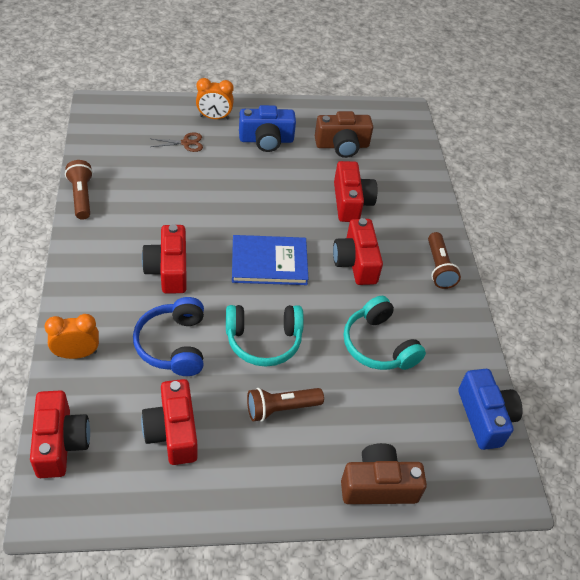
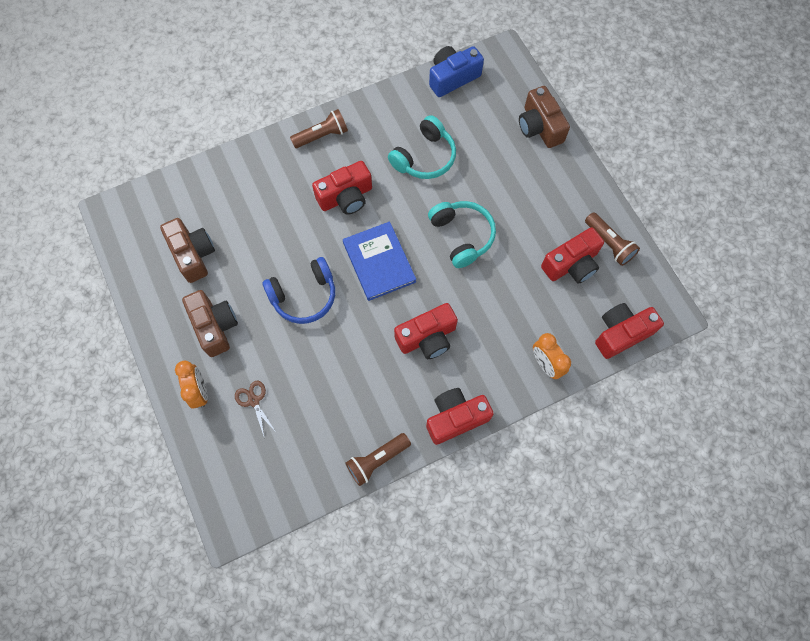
camera: 105 degrees left, 20 degrees up
blue headphones [133,297,204,376] -> blue headphones moved to [262,257,335,324]
blue camera [239,105,296,152] -> brown camera [182,290,238,357]
brown flashlight [247,388,324,422] -> brown flashlight moved to [585,212,640,266]
red camera [334,161,377,222] -> red camera moved to [426,388,494,445]

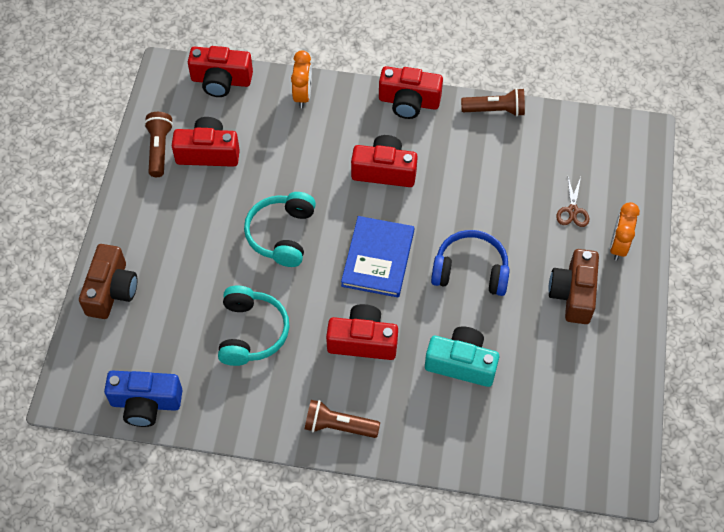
camera: 145 degrees left, 10 degrees down
brown camera [160,218,215,283] -> none
turquoise headphones [388,115,456,179] -> turquoise headphones turned 105 degrees clockwise [218,286,290,366]
none -> turquoise camera [425,326,499,387]

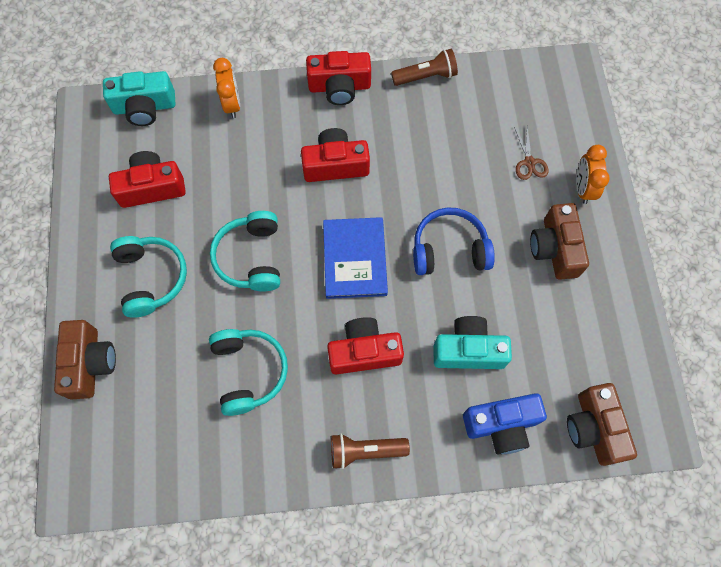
camera: 15 degrees left, 10 degrees up
blue camera [104,370,183,427] -> blue camera moved to [463,393,547,454]
brown flashlight [144,112,173,177] -> none
red camera [188,46,253,97] -> turquoise camera [103,71,175,126]
none -> turquoise headphones [110,236,187,318]
none -> brown camera [567,383,637,466]

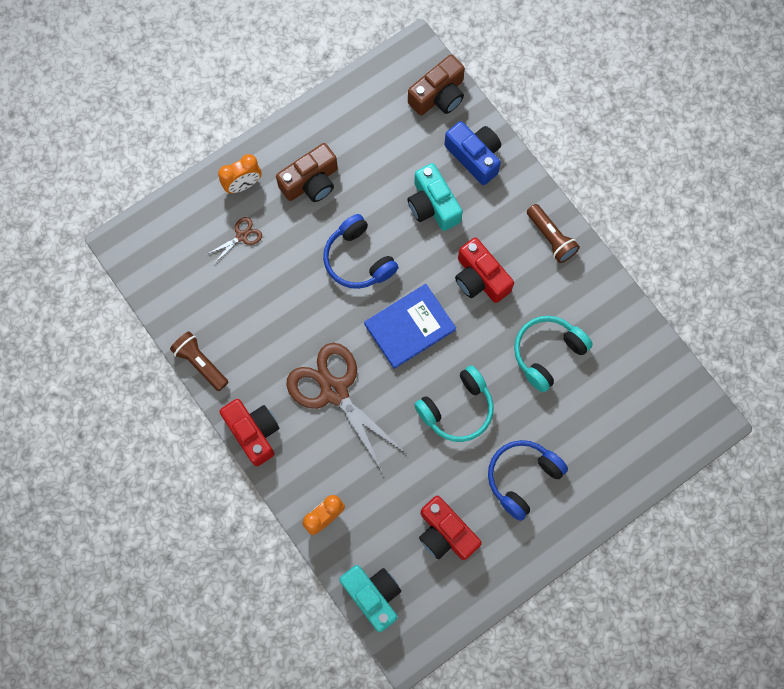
camera: 120 degrees left, 5 degrees up
brown camera [54,320,116,399] -> none
turquoise headphones [110,236,187,318] -> blue headphones [488,440,568,521]
red camera [301,128,370,182] -> brown scissors [287,343,405,472]

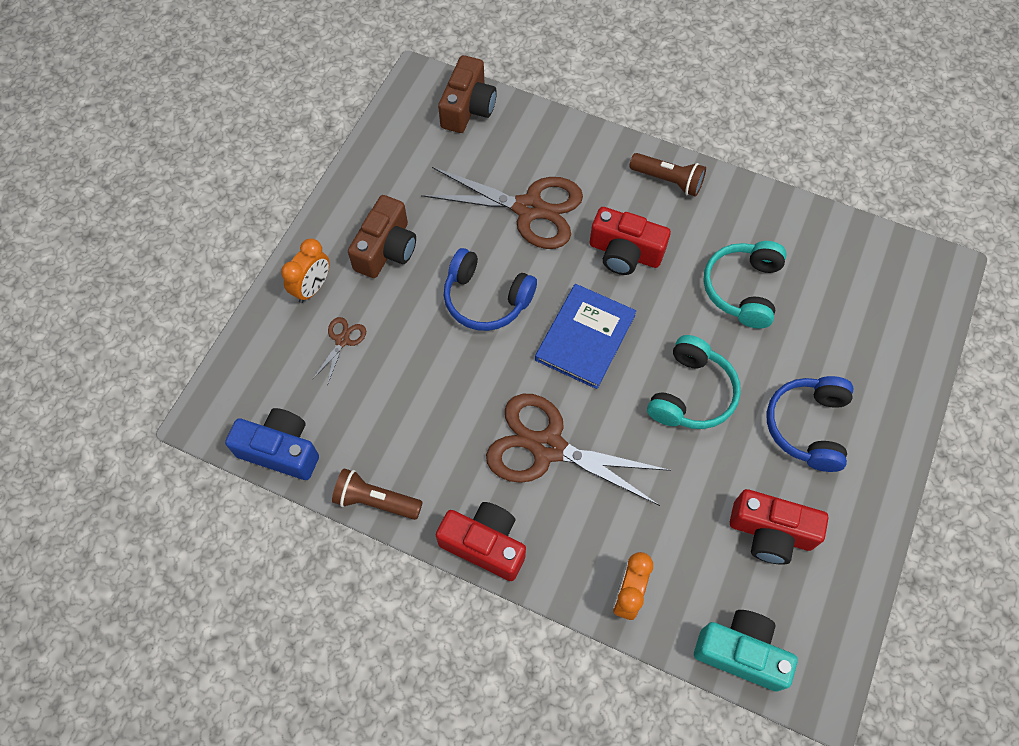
camera: 30 degrees left, 10 degrees down
turquoise camera [407,163,463,231] -> brown scissors [421,167,583,249]
blue camera [444,121,501,185] -> blue camera moved to [225,408,319,480]

